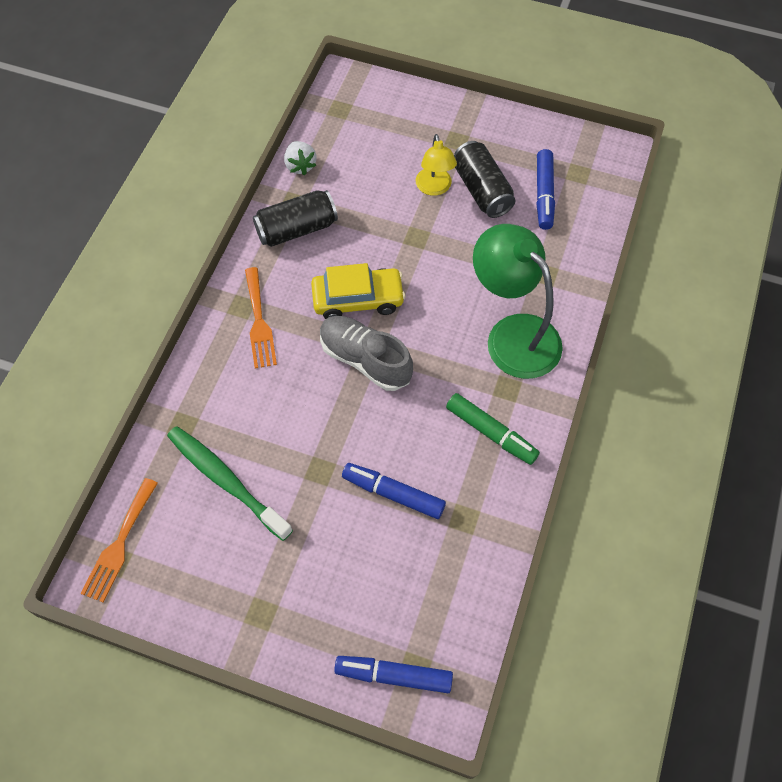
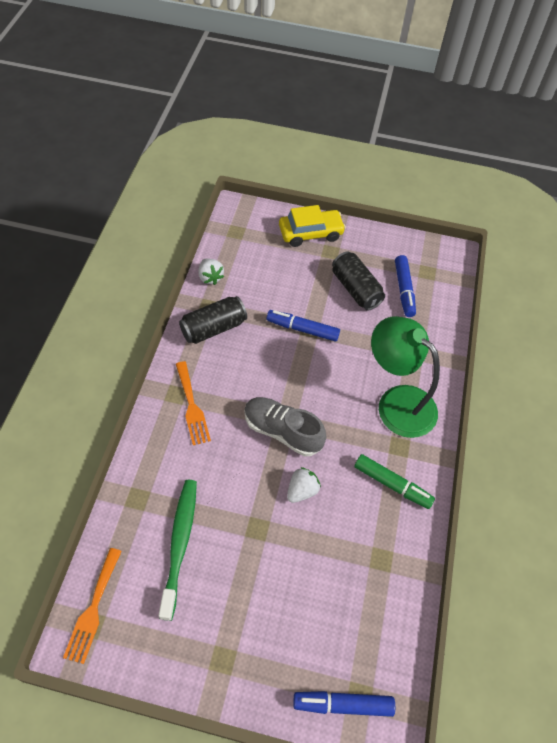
camera: 10 degrees left, 5 degrees down
green toothbrush [167,426,293,541] -> green toothbrush turned 60 degrees clockwise [159,480,197,621]
yellow car [311,263,406,319] -> yellow car moved to [279,205,346,247]
blue marker [342,463,446,519] -> blue marker moved to [267,310,340,342]
yellow lamp [416,134,457,196] -> none
none -> white strawberry [287,467,321,503]

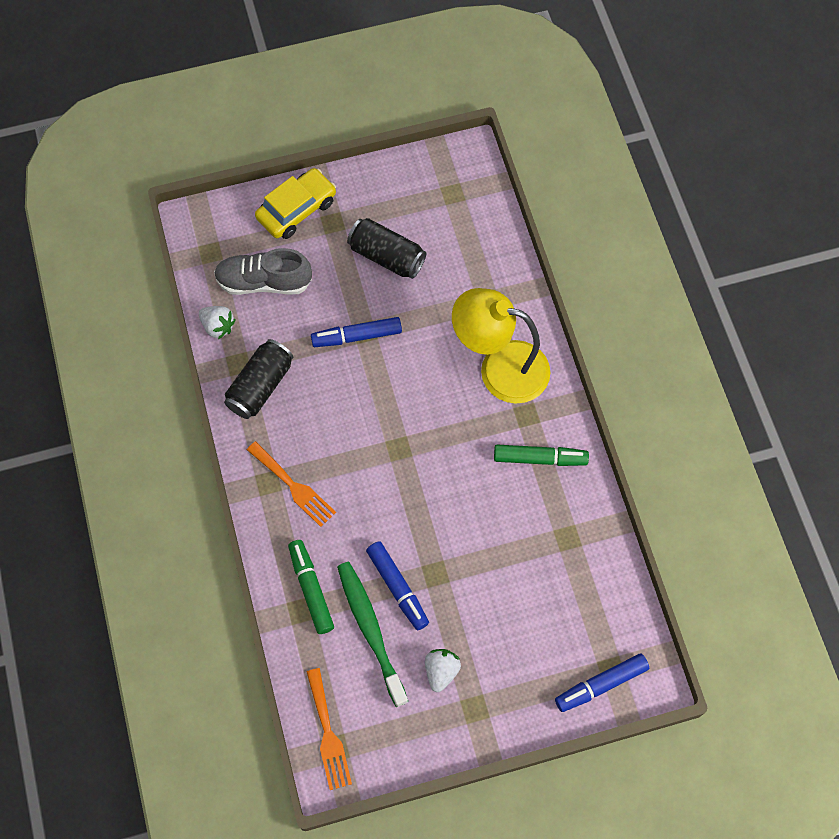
camera: 25 degrees left, 10 degrees up
grey shoe [245,397,326,456] -> grey shoe moved to [214,248,312,295]
white strawberry [287,467,321,503] -> white strawberry moved to [425,649,461,692]
green lamp [371,316,440,438] -> yellow lamp [452,288,550,404]
blue marker [395,255,416,317] -> blue marker moved to [366,541,429,630]
none -> green marker [288,540,334,634]

